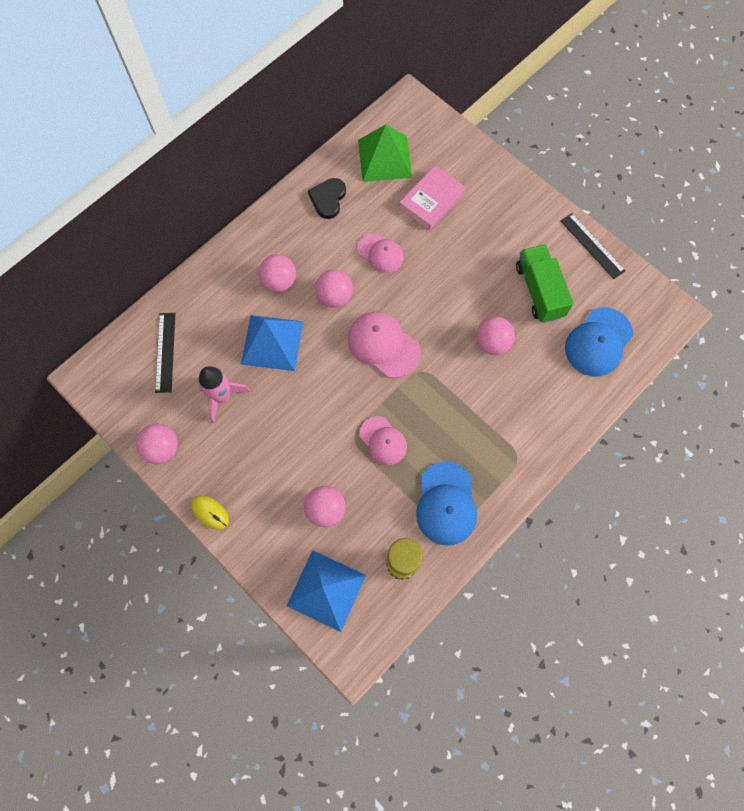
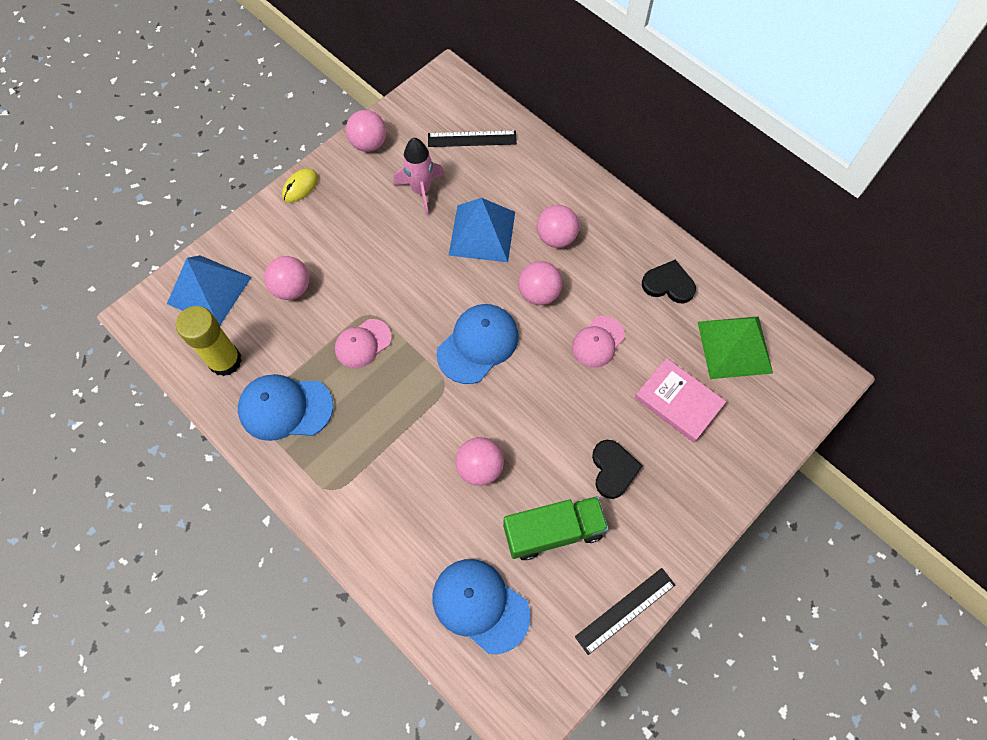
camera: 90 degrees right, 5 degrees down
pink cap [348,311,421,378] -> blue cap [436,304,519,384]
none -> black heart [592,440,643,499]

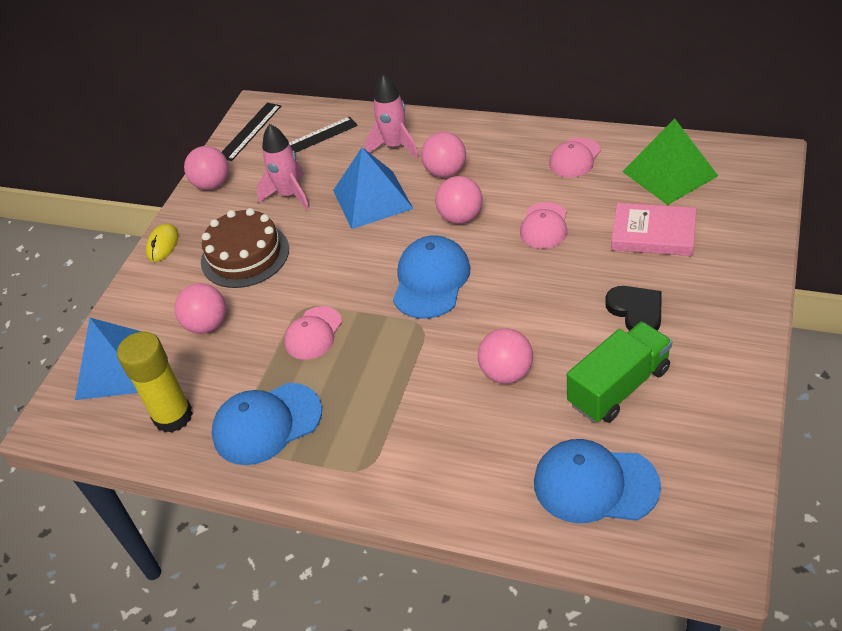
camera: 20 degrees left, 20 degrees down
black ruler [575,568,675,655] -> black ruler moved to [222,103,281,161]
black heart [642,260,696,304] -> pink cap [549,138,601,177]
none -> brown cake [201,208,289,288]
none -> pink rocket [365,75,419,159]

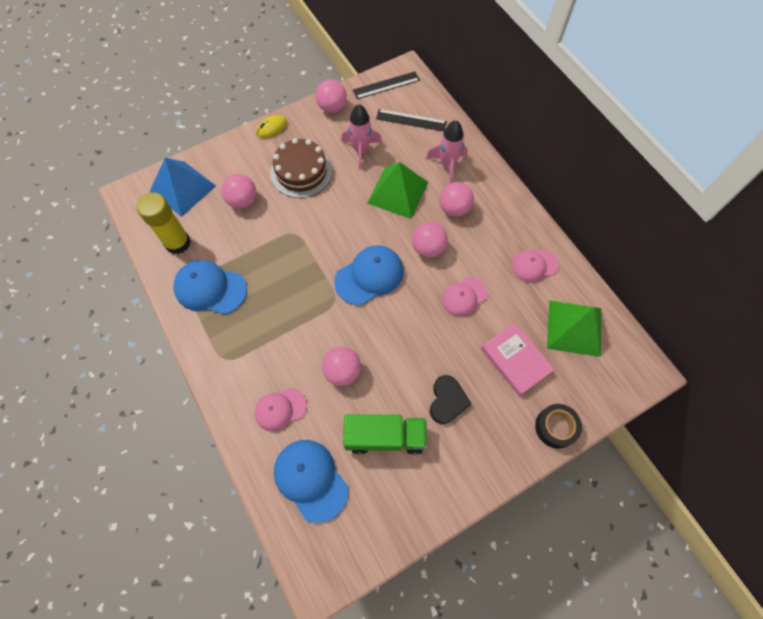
camera: 35 degrees right, 20 degrees up
pink cap [284,306,342,360] -> pink cap moved to [254,388,307,431]
blue pyramid [333,147,413,229] -> green pyramid [367,162,428,219]
none -> black tape [535,404,582,449]

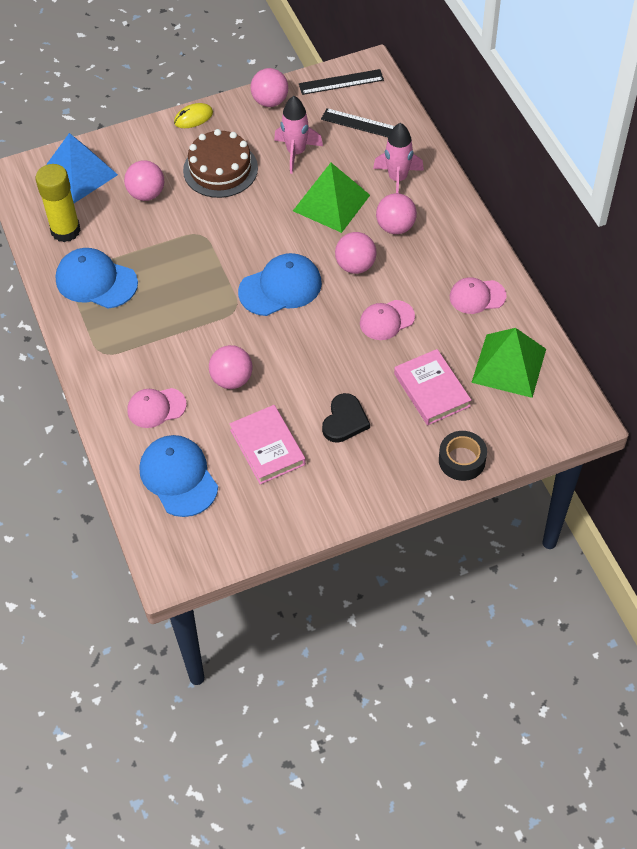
camera: 10 degrees right, 10 degrees down
green truck [343,415,427,455] -> pink book [229,405,306,485]

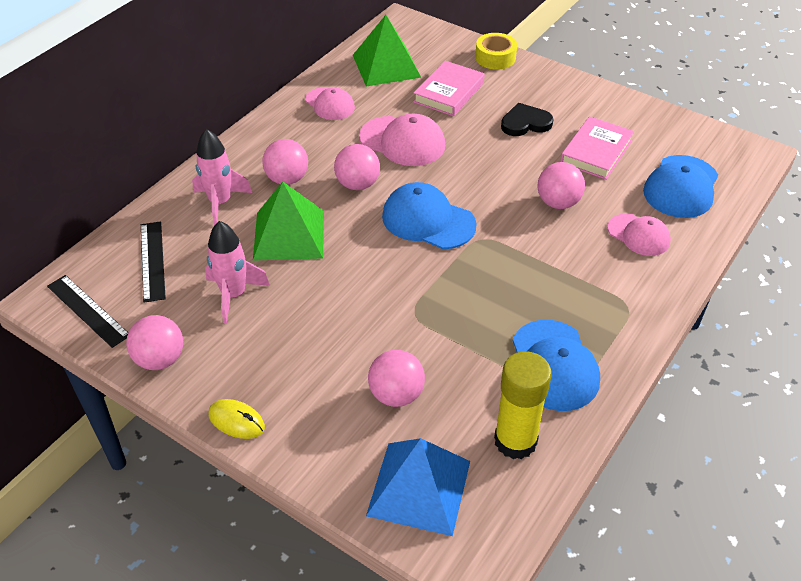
camera: 125 degrees left, 10 degrees down
brown cake [183,129,258,198] -> none
pink cap [360,300,415,340] -> pink cap [359,113,445,166], size x1.52
black tape [439,431,487,481] -> yellow tape [475,33,517,70]

